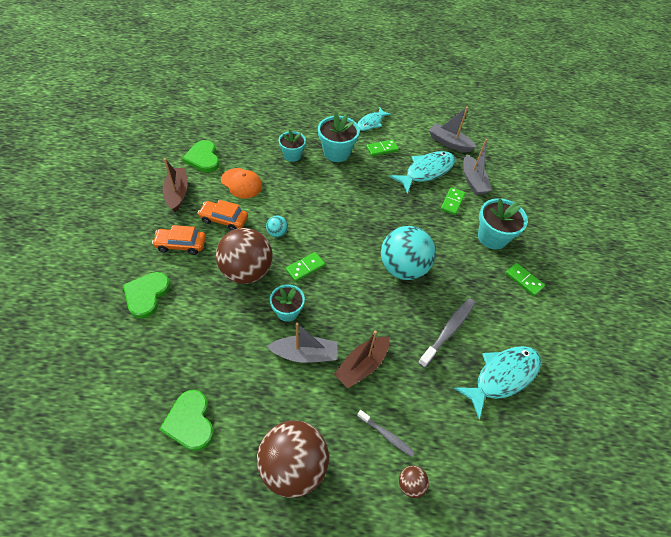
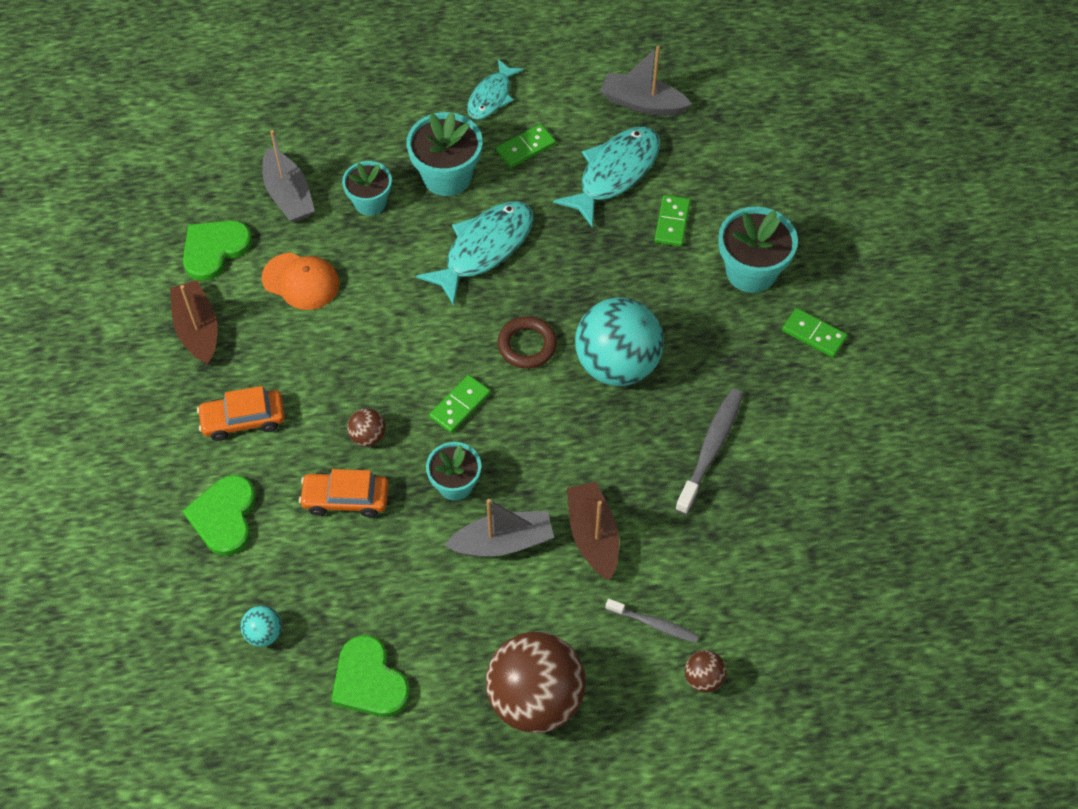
camera: 10 degrees left, 5 degrees up
green heart [182,140,219,172] -> green heart turned 75 degrees clockwise [183,220,252,281]
orange car [198,200,248,231] -> orange car moved to [299,469,389,517]
brown ball [216,228,272,284] -> brown ball [347,408,386,447], size x0.43
turquoise ball [266,216,288,237] -> turquoise ball moved to [241,605,282,647]
brown boat [334,331,389,388] -> brown boat turned 135 degrees clockwise [567,482,619,581]
turquoise fish [454,346,541,419] -> turquoise fish moved to [416,201,533,306]
grey boat [463,139,492,195] -> grey boat moved to [262,130,315,223]
none -> brown ring [497,316,557,369]

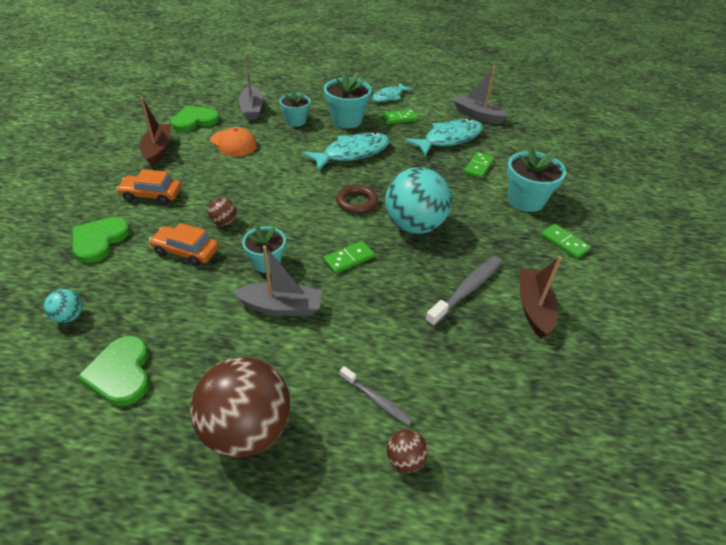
camera: 15 degrees right, 15 degrees down
green domino [429,375,490,433] -> green domino moved to [323,241,375,274]
brown boat [567,482,619,581] -> brown boat moved to [520,256,562,338]

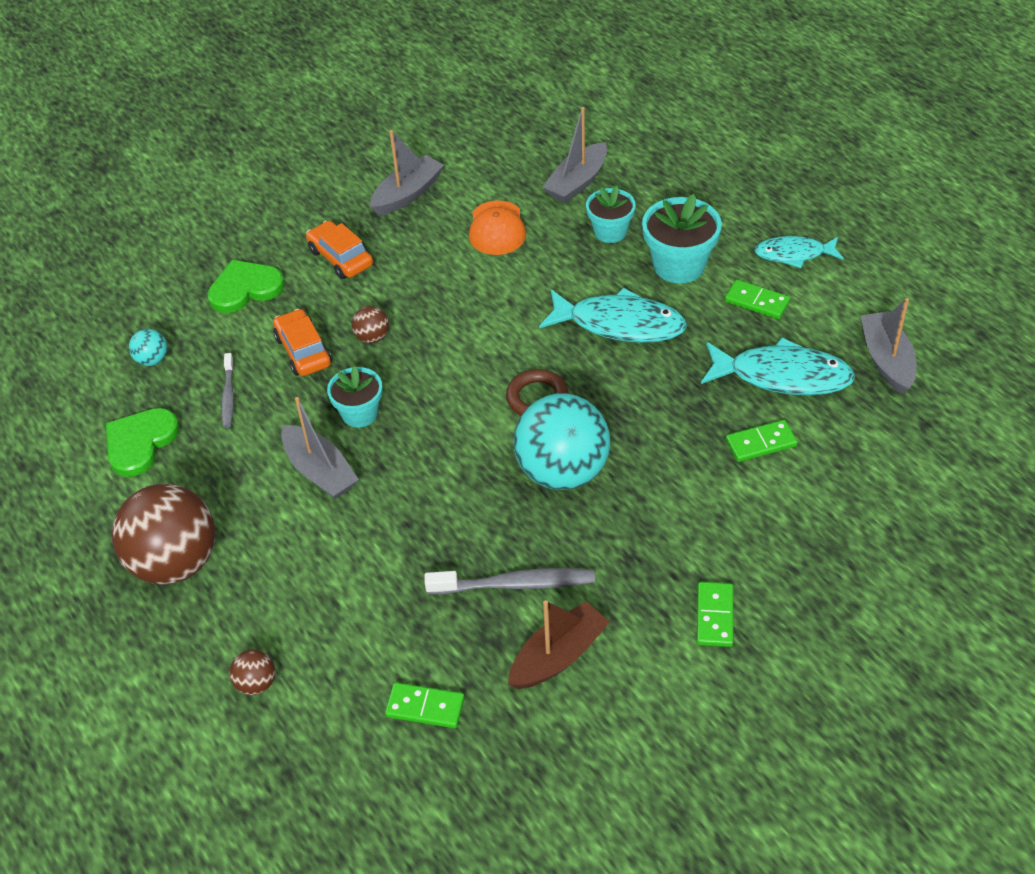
camera: 50 degrees right, 5 degrees up
brown boat [140,97,171,166] -> grey boat [370,130,444,216]
green heart [171,106,220,132] -> none
green domino [323,241,375,274] -> green domino moved to [385,682,465,728]
grey toothbrush [340,366,413,426] -> grey toothbrush moved to [221,353,234,428]
turquoise flower pot [507,145,566,212] -> none

